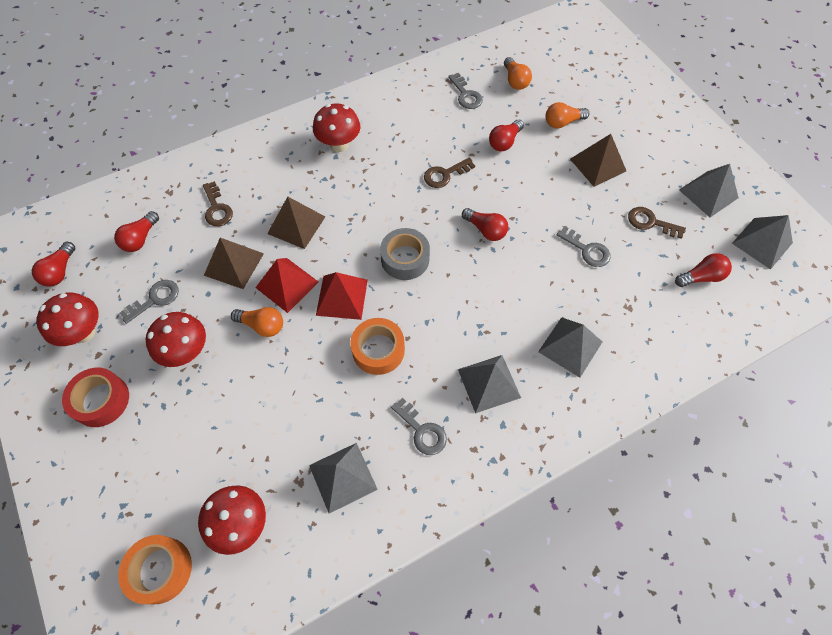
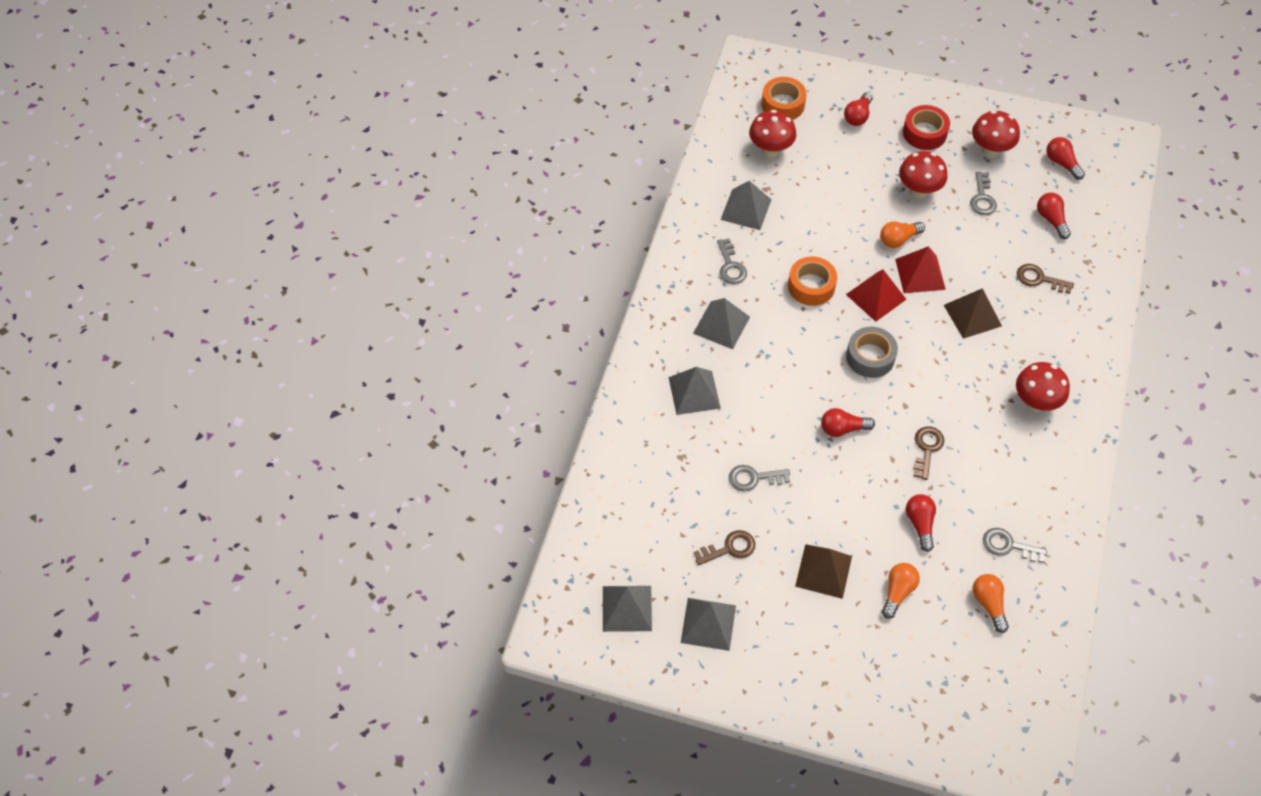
camera: 135 degrees right, 5 degrees down
brown pyramid [204,238,264,289] -> none
grey key [391,398,447,455] -> grey key turned 105 degrees counterclockwise [717,239,747,284]
orange light bulb [504,57,532,90] -> orange light bulb turned 45 degrees clockwise [973,574,1009,633]
red light bulb [675,253,732,287] -> red light bulb moved to [844,92,873,126]

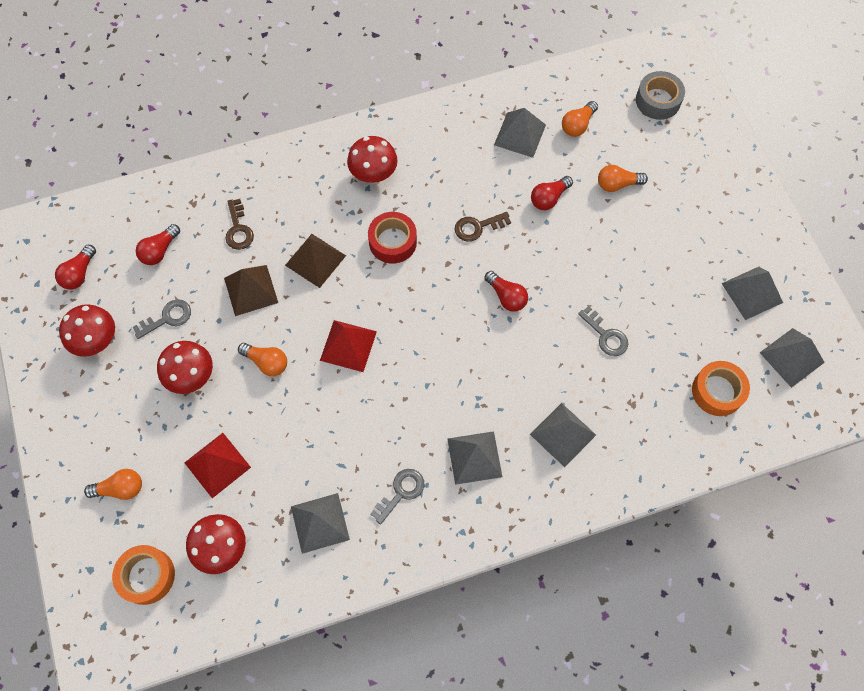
camera: 125 degrees left, 10 degrees up
brown key [693,530,755,565] -> none
orange tape [788,256,837,306] -> orange tape moved to [692,361,750,416]
brown pyramid [795,544,852,599] -> brown pyramid moved to [224,265,278,316]
red light bulb [844,92,873,126] -> orange light bulb [84,469,142,500]
grey tape [846,327,898,378] -> grey tape moved to [636,71,685,120]
red pyramid [895,246,946,293] -> red pyramid moved to [184,433,251,498]
red tape [903,105,950,150] -> red tape moved to [368,212,417,264]
grey key [983,528,1047,563] -> grey pyramid [494,108,546,158]

